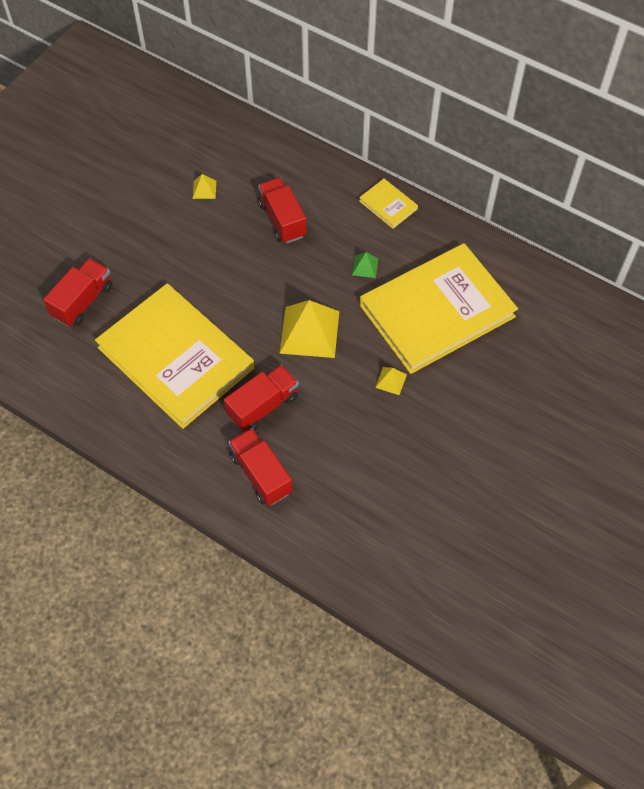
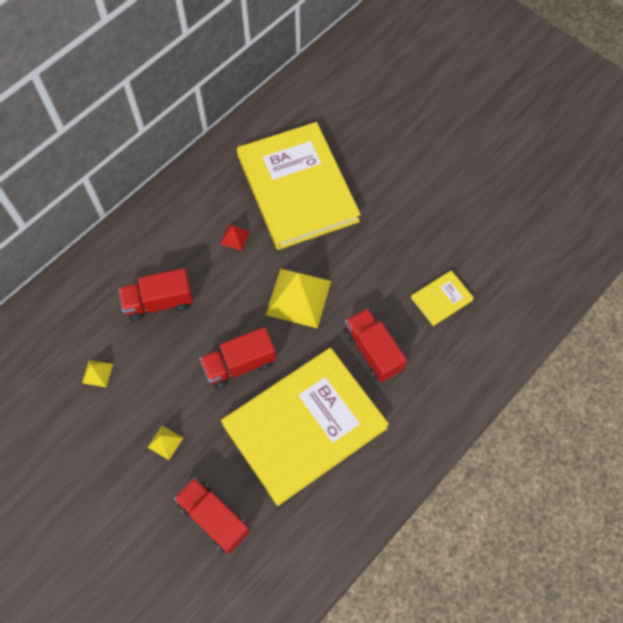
camera: 80 degrees left, 5 degrees up
red truck [228,428,292,506] -> red truck moved to [200,327,277,388]
green pyramid [352,252,378,278] -> red pyramid [220,225,250,251]
yellow book [359,179,418,229] -> yellow book moved to [411,270,474,326]
yellow pyramid [375,367,407,395] -> yellow pyramid moved to [148,426,183,460]

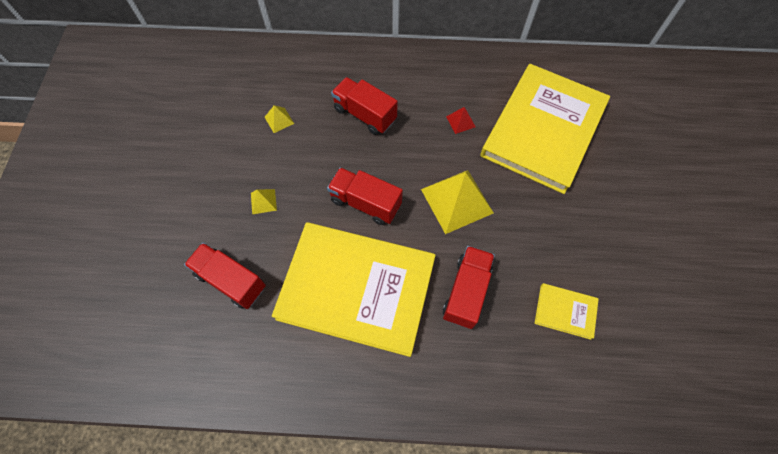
camera: 50 degrees right, 0 degrees up
red truck [174,477,250,554] -> red truck turned 60 degrees counterclockwise [184,243,266,309]

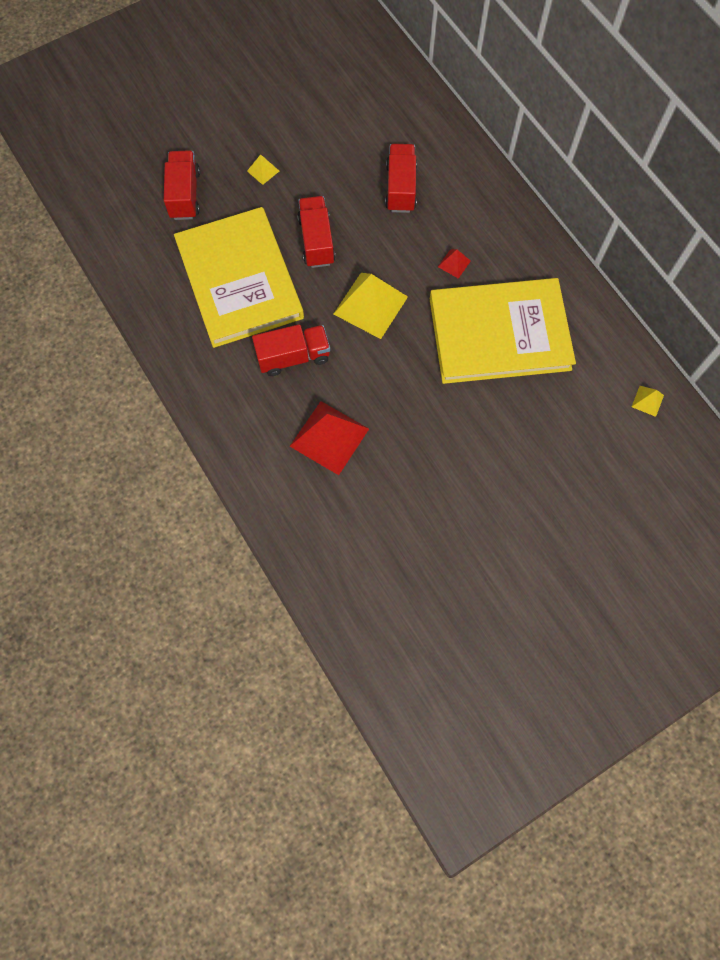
camera: 55 degrees right, 5 degrees up
yellow pyramid [265,105,294,133] -> yellow pyramid moved to [632,386,664,417]
yellow book [534,283,599,340] -> red pyramid [290,401,369,475]

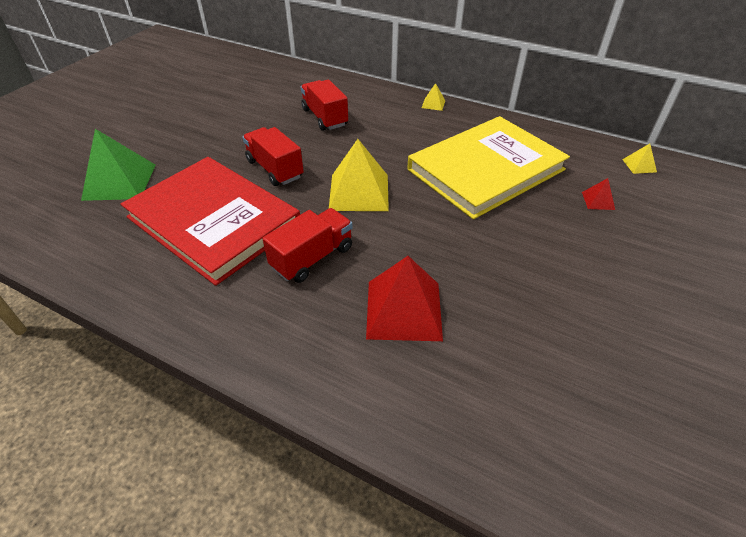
camera: 30 degrees left, 25 degrees down
red truck [164,150,200,220] -> green pyramid [81,129,156,201]
yellow book [174,207,304,348] -> red book [121,157,300,286]
yellow pyramid [247,154,279,185] -> yellow pyramid moved to [421,83,445,111]
red pyramid [438,249,471,279] -> red pyramid moved to [582,178,615,210]

